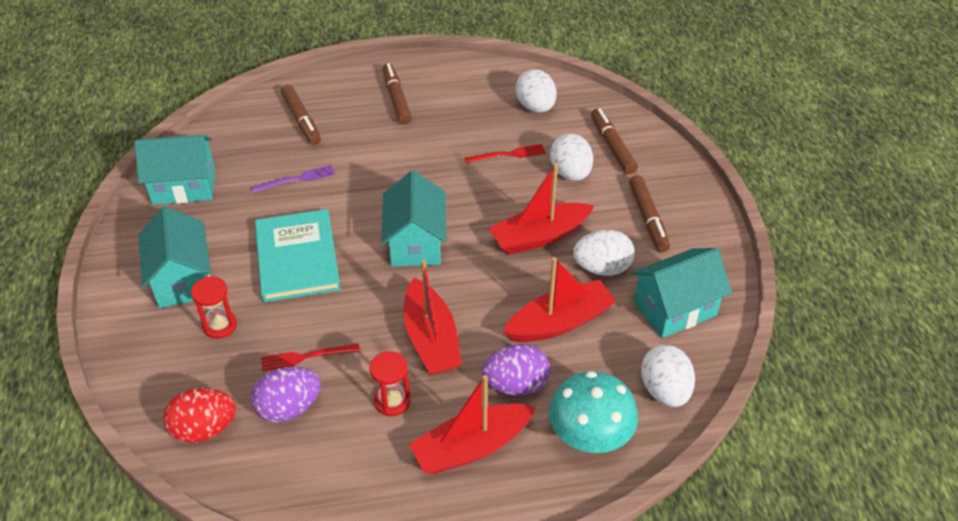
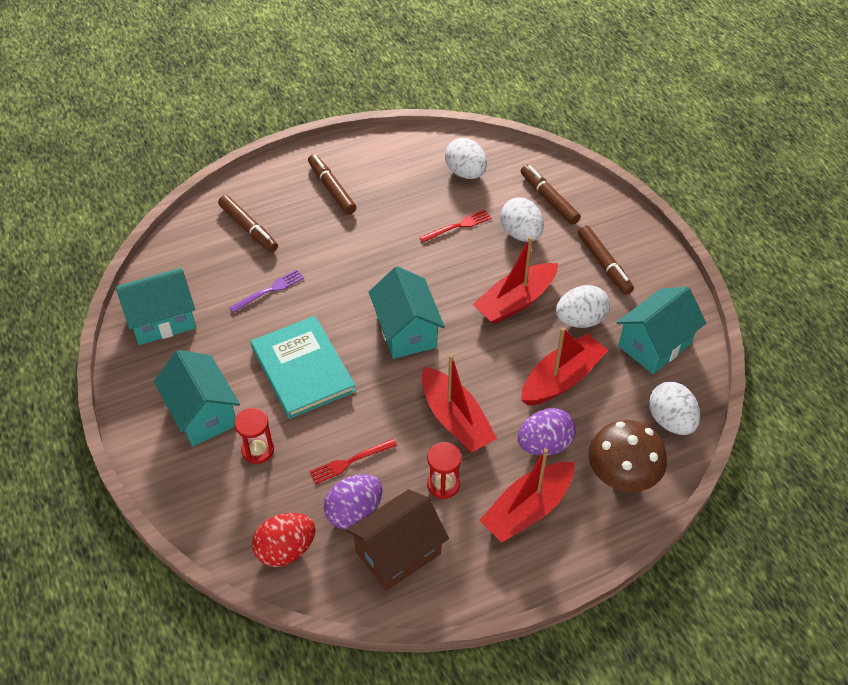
camera: 15 degrees left, 5 degrees up
turquoise mushroom [549,371,638,453] -> brown mushroom [588,420,667,492]
none -> brown house [346,489,449,591]

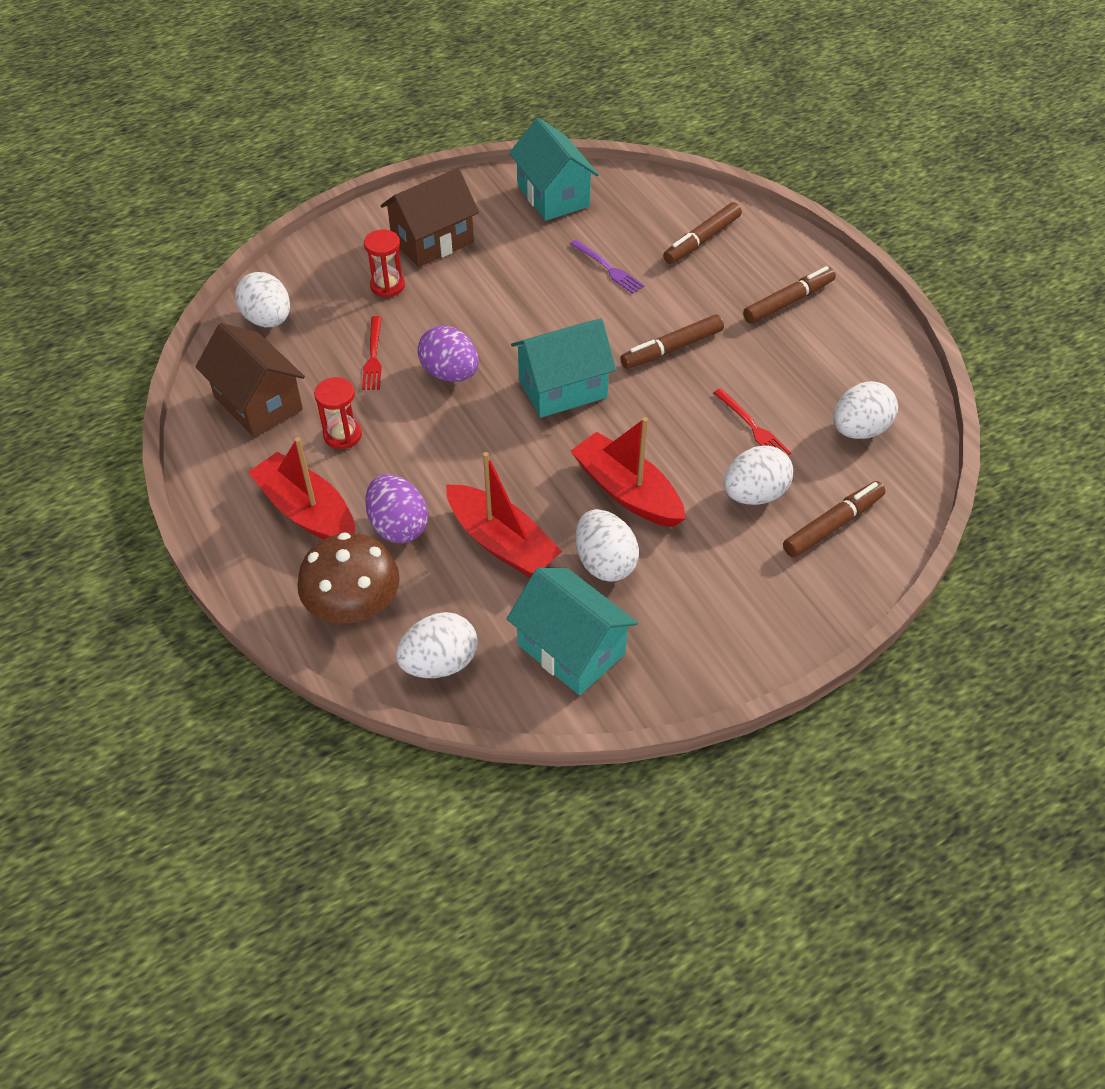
camera: 85 degrees right, 0 degrees up
turquoise house [154,350,240,446] -> brown house [381,168,479,267]
turquoise book [251,316,356,419] -> none
red egg [252,513,316,567] -> white egg [235,272,290,327]
red fork [309,439,397,484] -> red fork turned 150 degrees counterclockwise [362,316,382,390]
purple egg [324,474,382,529] -> purple egg moved to [418,325,479,382]
red boat [422,354,497,453] -> none
brown marker [578,225,634,295] -> brown marker moved to [620,315,724,369]

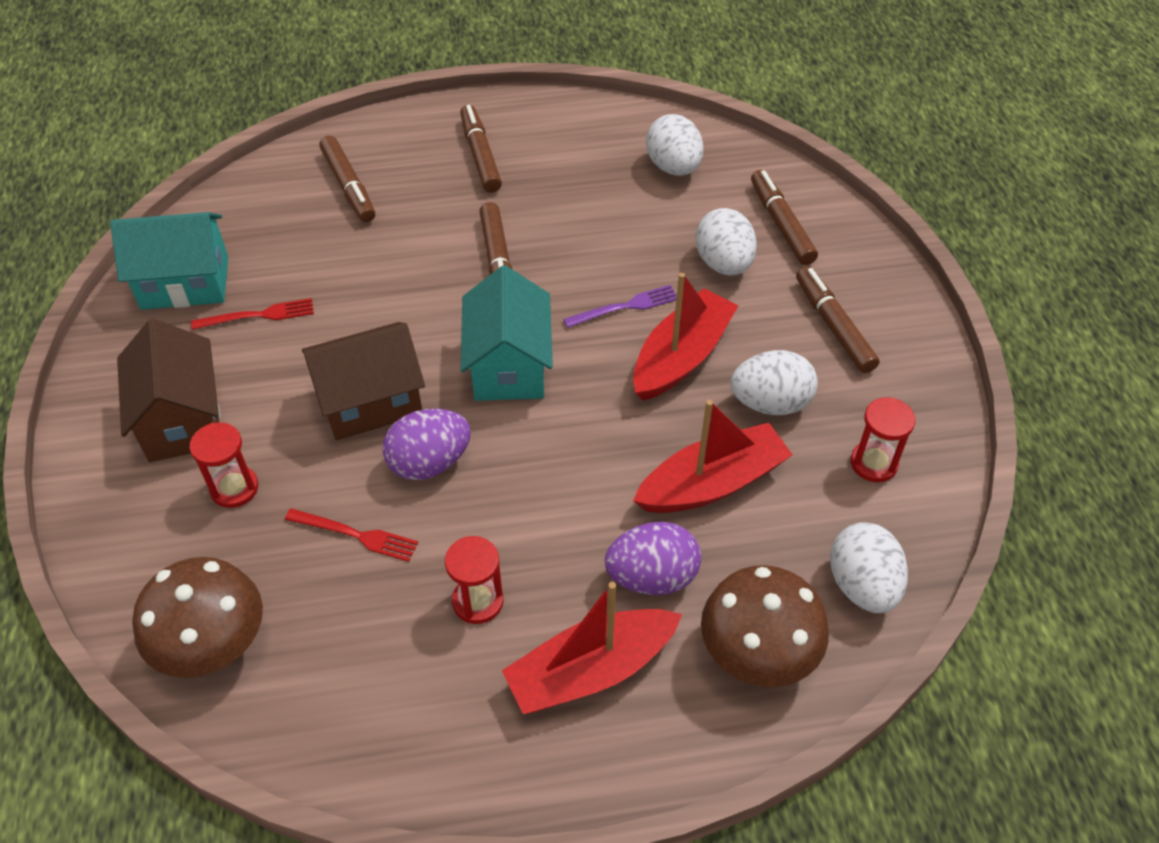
camera: 70 degrees left, 0 degrees up
brown house [195,323,305,438] -> brown house moved to [302,322,425,440]
white egg [235,272,290,327] -> brown mushroom [132,557,263,678]
turquoise house [507,568,638,696] -> red hourglass [851,397,915,482]
purple fork [570,239,645,294] -> purple fork moved to [563,285,677,328]
red boat [571,417,686,527] -> red boat turned 150 degrees clockwise [633,273,738,401]
red fork [713,388,791,455] -> red fork moved to [191,298,314,330]
none -> brown marker [796,267,880,373]

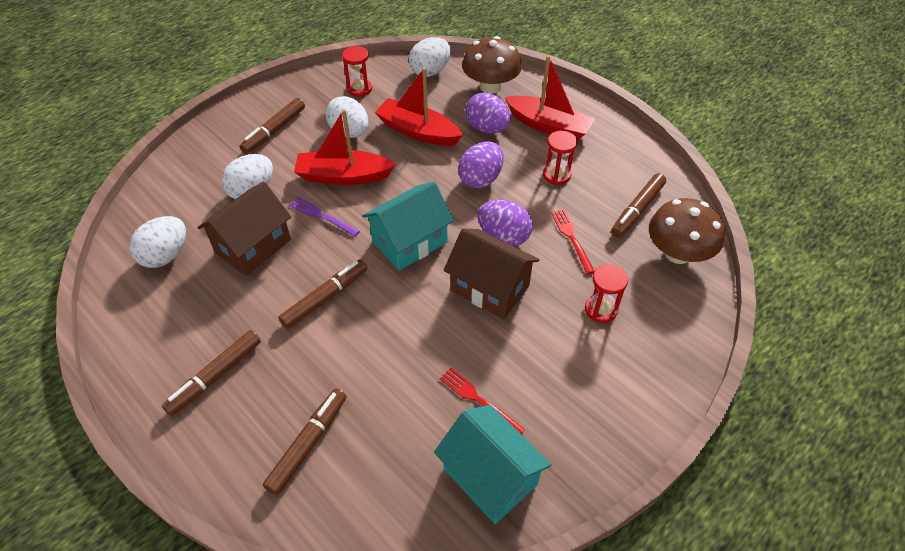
camera: 125 degrees left, 0 degrees up
brown house [117,319,221,462] -> brown house moved to [197,182,291,276]
brown marker [751,170,818,265] -> brown marker moved to [611,173,666,237]
none -> purple egg [458,141,504,188]

